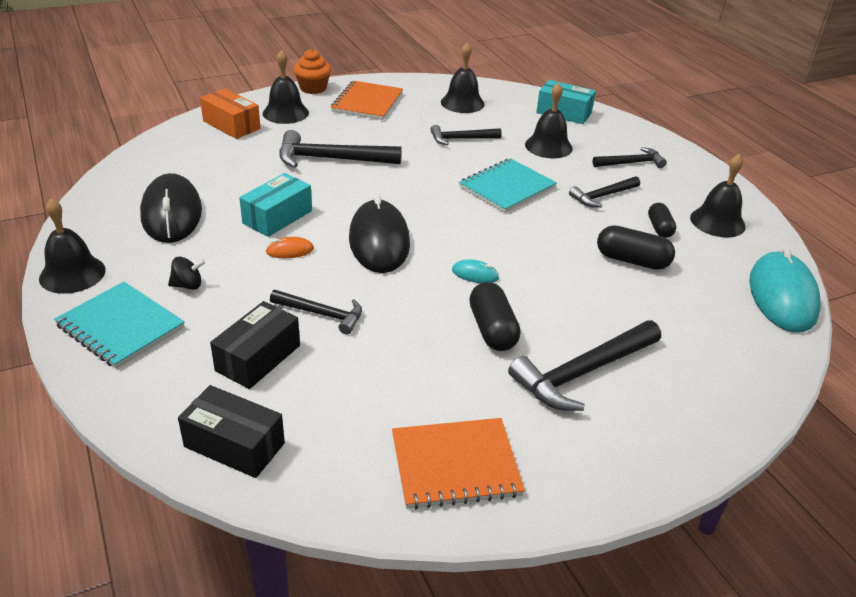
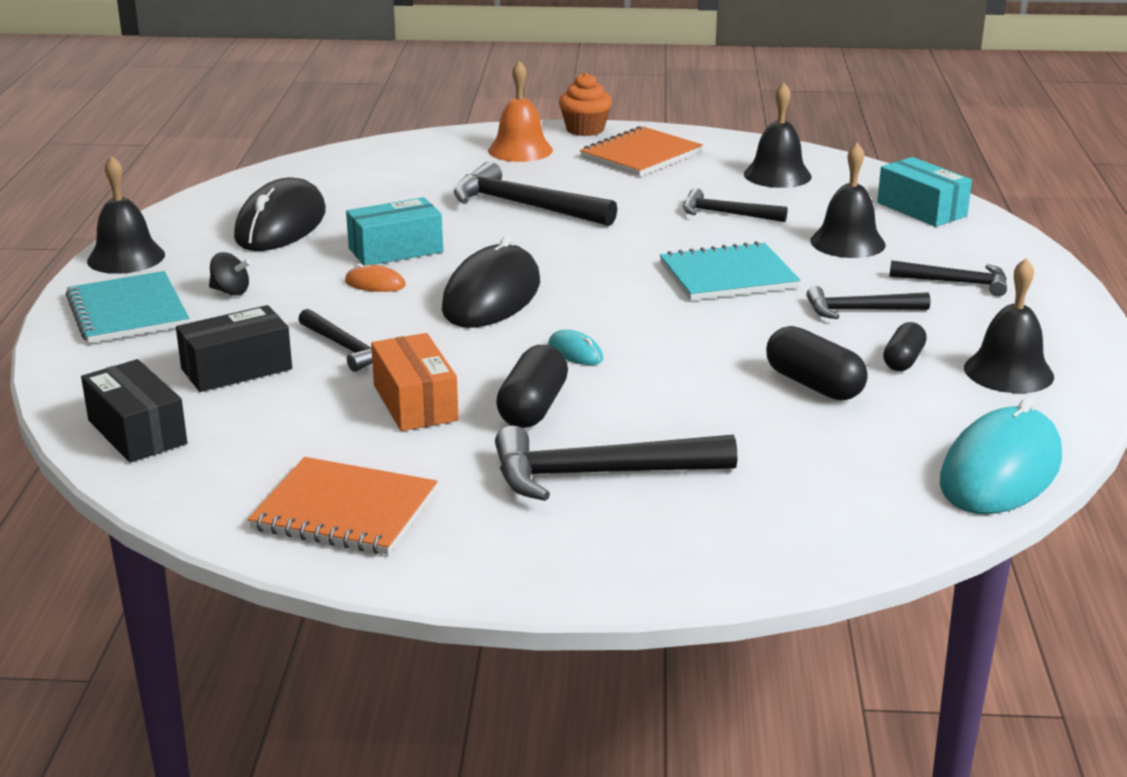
camera: 30 degrees right, 10 degrees down
orange box [200,88,261,139] -> orange box moved to [371,333,459,431]
black bell [263,50,309,124] -> orange bell [488,61,553,162]

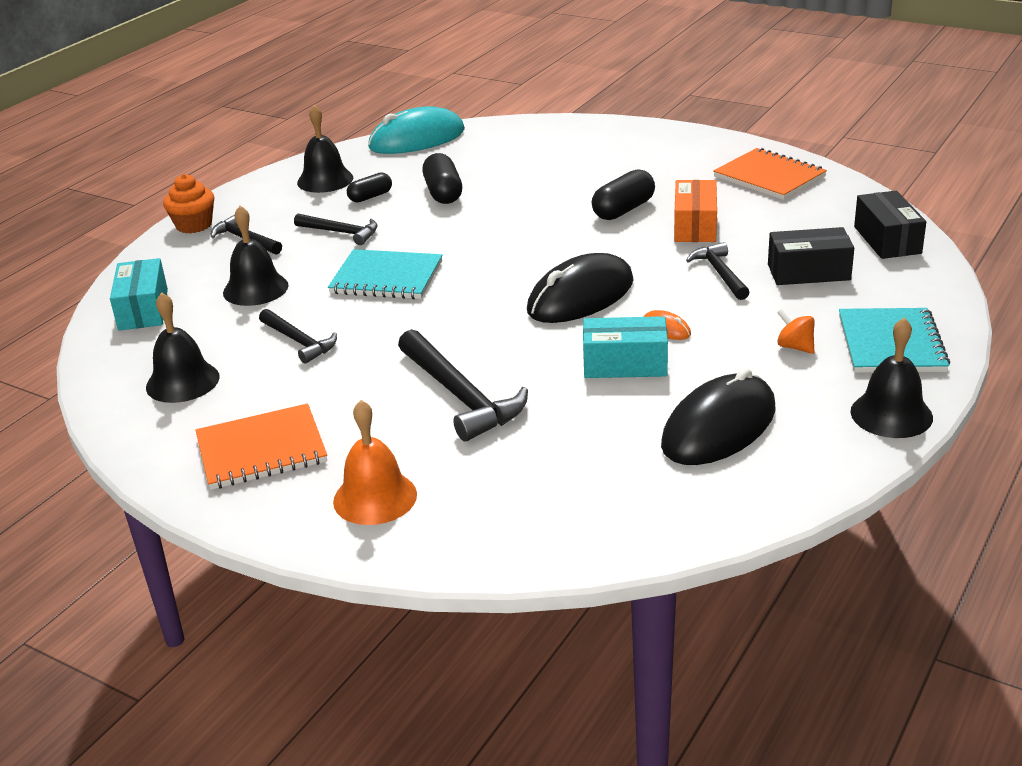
camera: 150 degrees left, 5 degrees up
black spinning top [209,252,251,296] -> orange spinning top [777,309,815,354]
black hammer [495,426,737,501] -> none
turquoise mouse [548,330,603,365] -> none
orange cupcake [559,72,612,136] -> orange cupcake moved to [163,174,214,234]

